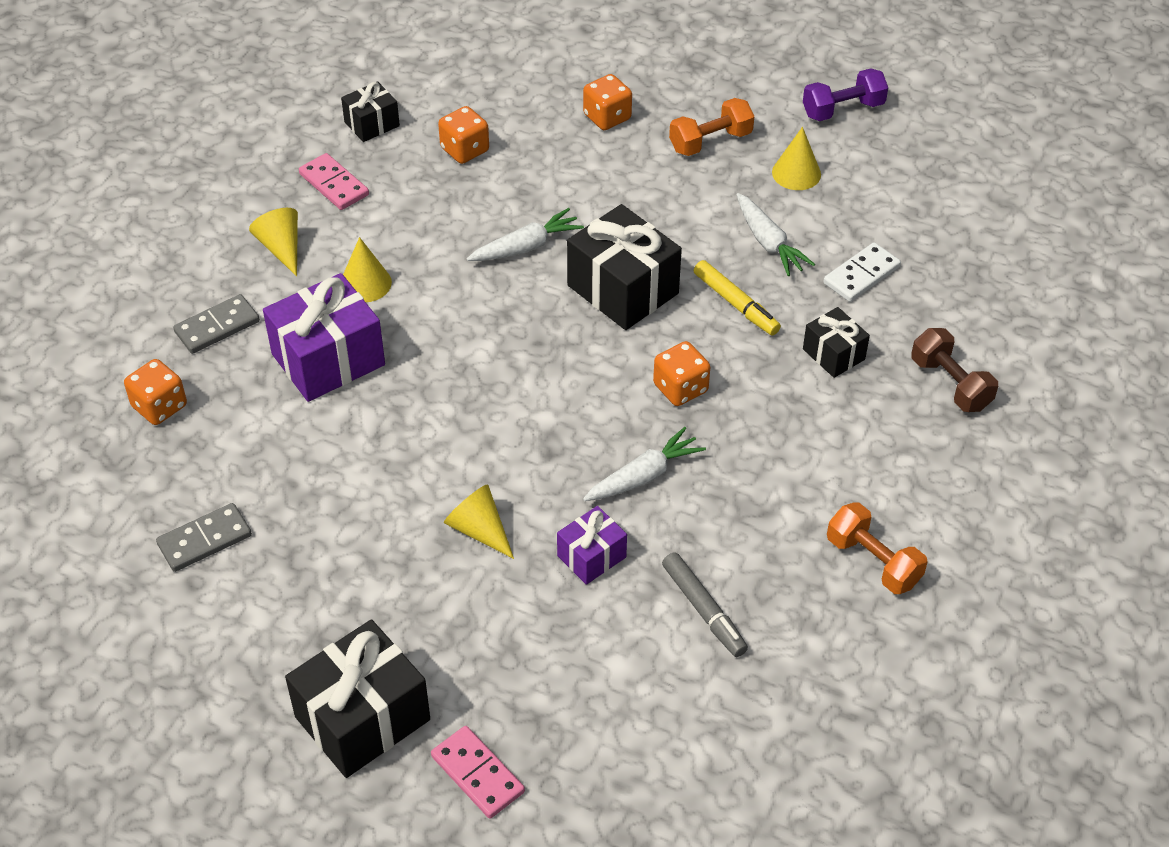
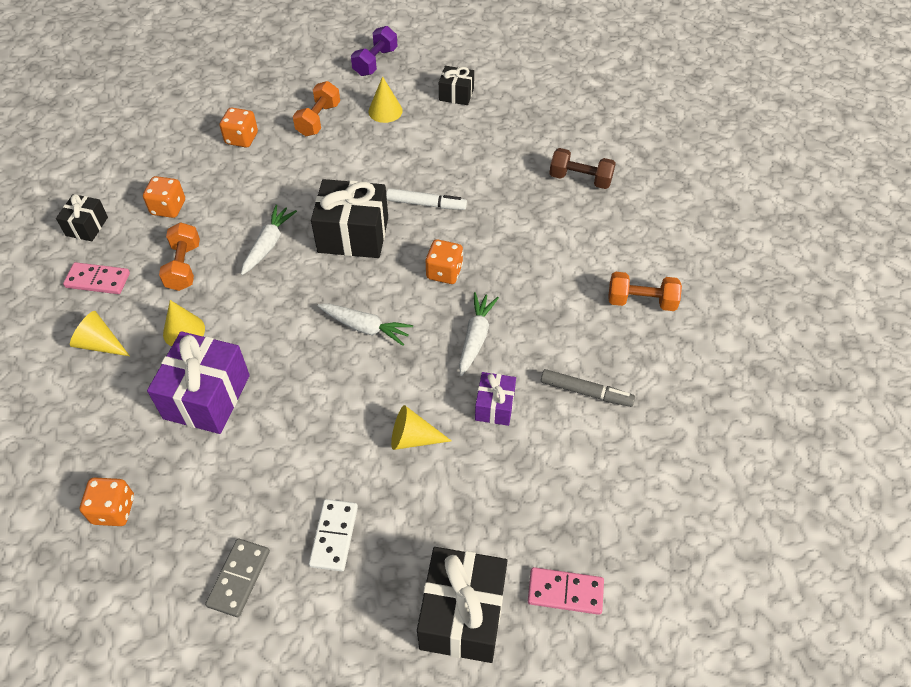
camera: 40 degrees left, 5 degrees up
grey domino [173,294,260,354] -> none
yellow marker [694,260,781,335] -> white marker [386,188,467,210]
white carrot [737,193,815,276] -> white carrot moved to [318,304,413,346]
black gift [803,307,870,378] -> black gift moved to [439,66,474,105]
white domino [823,242,901,302] -> white domino moved to [309,499,358,572]
none -> orange dumbbell [159,222,200,291]

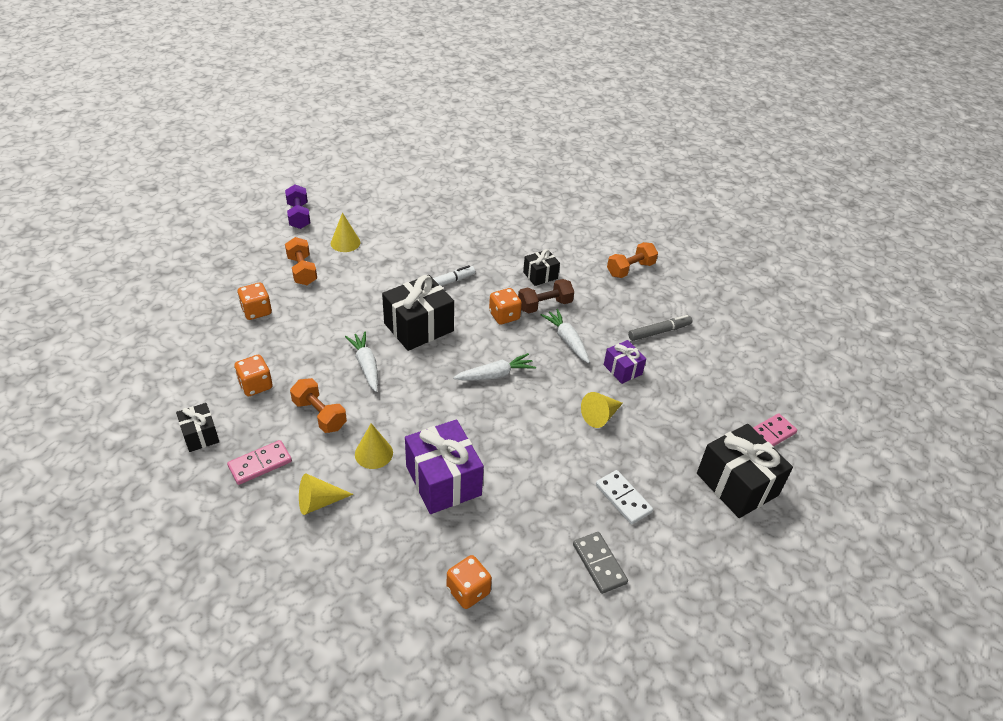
camera: 45 degrees left, 10 degrees down
black gift [439,66,474,105] -> black gift moved to [523,249,560,286]
brown dumbbell [549,148,616,189] -> brown dumbbell moved to [518,279,574,313]

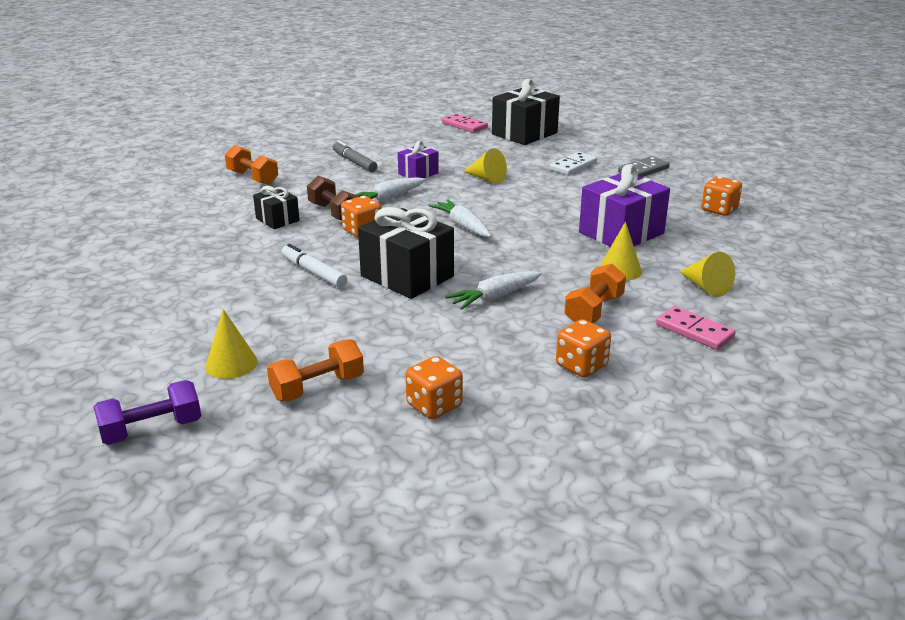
camera: 100 degrees left, 15 degrees down
black gift [176,403,219,452] -> none

